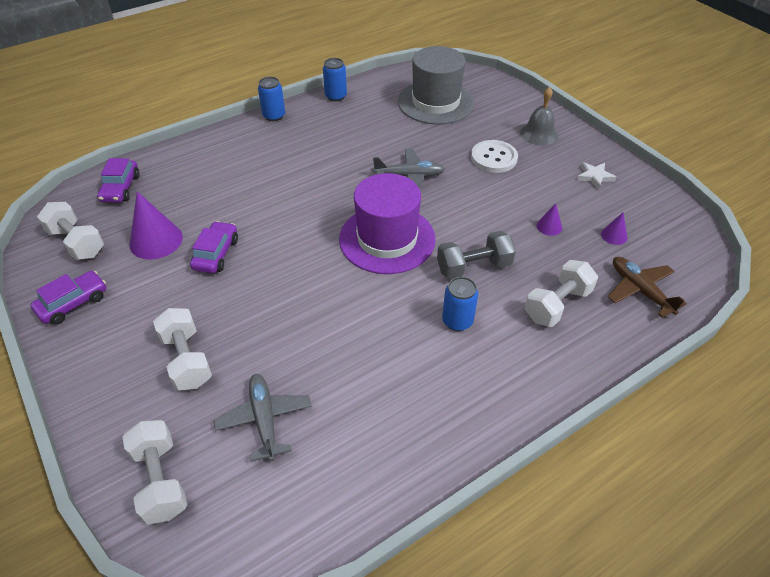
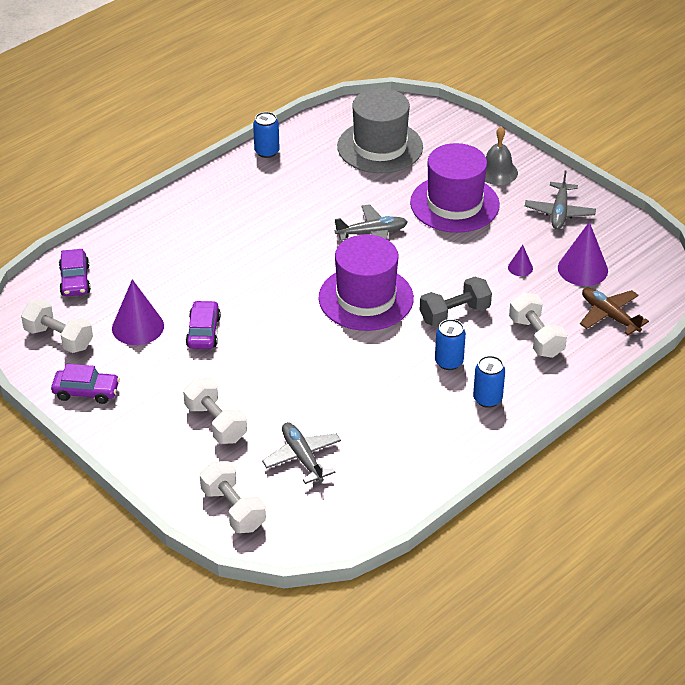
camera: 10 degrees left, 5 degrees down
purple car [30,271,106,325] -> purple car turned 60 degrees clockwise [51,364,120,404]
blue can [258,77,285,121] -> blue can moved to [473,356,505,408]
white button [471,140,518,173] -> purple hat [410,143,500,233]
white dumbbell [525,260,598,327] -> white dumbbell turned 60 degrees counterclockwise [509,292,567,358]
white star [577,162,617,190] -> grey plane [525,170,596,230]
purple cone [601,213,627,245] -> purple cone [558,222,608,286], size x2.00

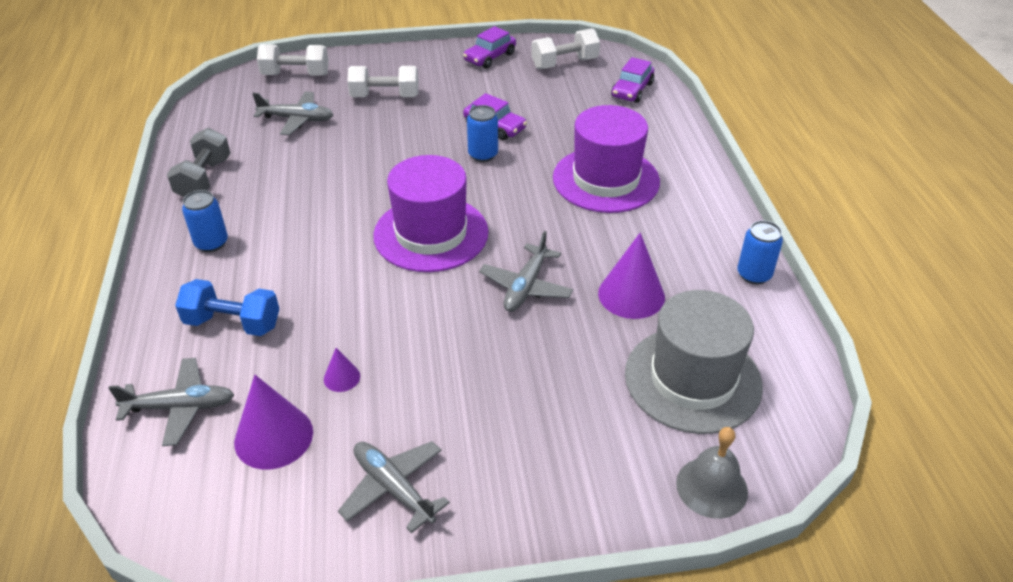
camera: 125 degrees right, 0 degrees up
purple car [59,249,91,296] -> purple car turned 90 degrees counterclockwise [611,57,654,103]
purple cone [112,279,164,345] -> purple cone moved to [598,233,665,319]
purple hat [410,143,500,233] -> purple hat moved to [553,105,660,213]
grey dumbbell [420,277,492,327] -> grey dumbbell moved to [167,128,230,197]
blue can [435,319,466,370] -> blue can moved to [467,105,498,162]
grey bell [485,126,518,185] -> grey bell moved to [676,427,748,519]
white dumbbell [509,292,567,358] -> blue dumbbell [175,279,279,336]
brown plane [580,288,649,335] -> grey plane [108,358,234,446]

